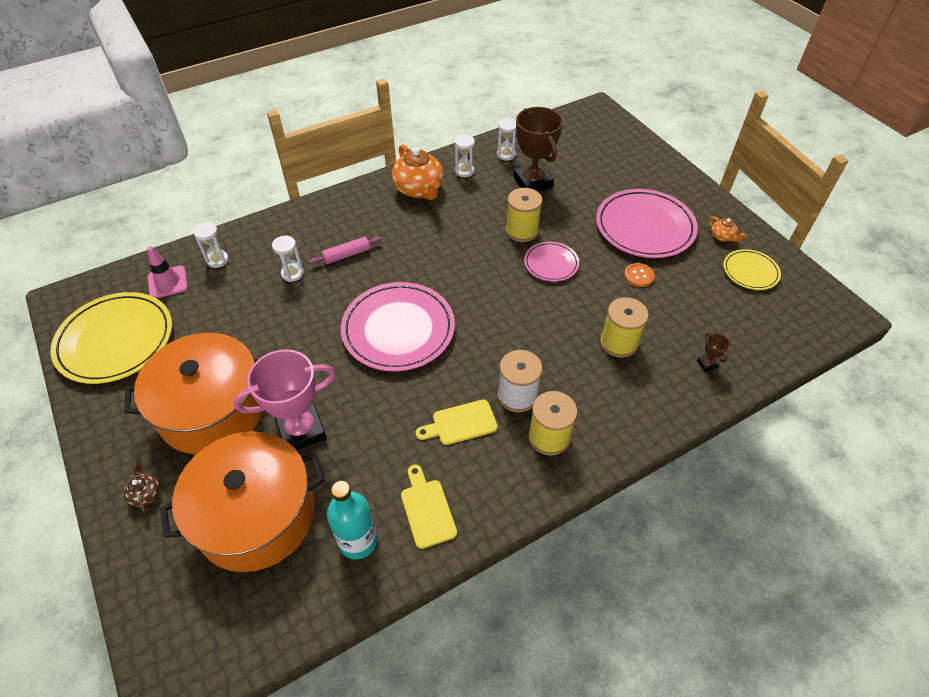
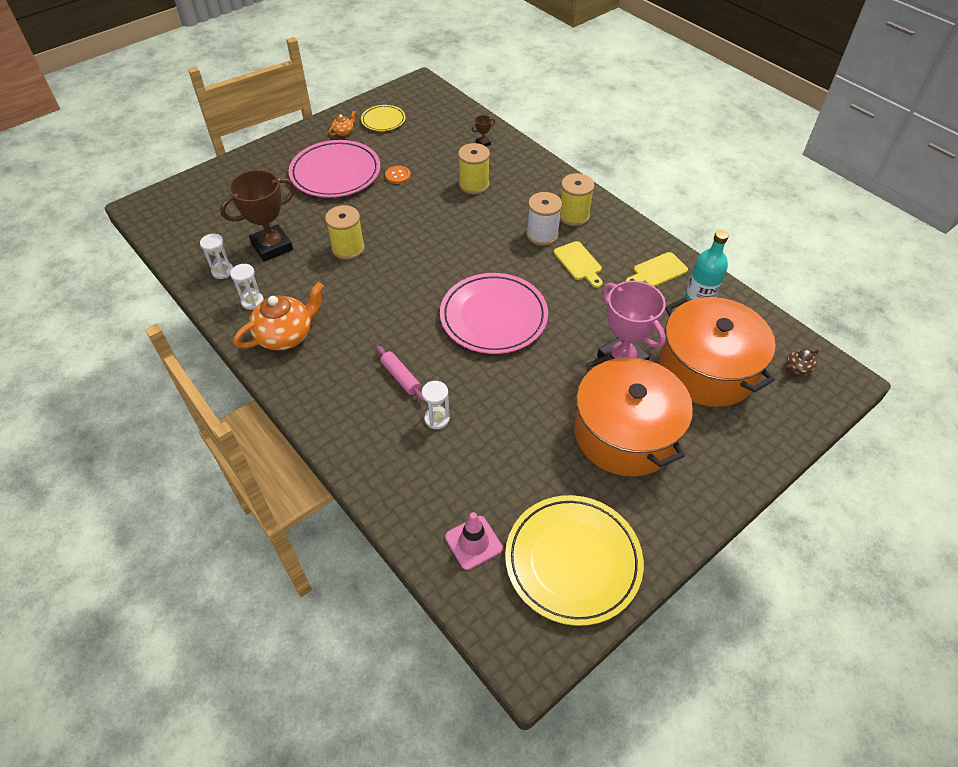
camera: 100 degrees left, 0 degrees up
brown teapot [123,460,160,514] -> brown teapot moved to [786,349,819,375]
white hourglass [193,222,229,268] -> none
pink plate [524,242,579,282] -> none

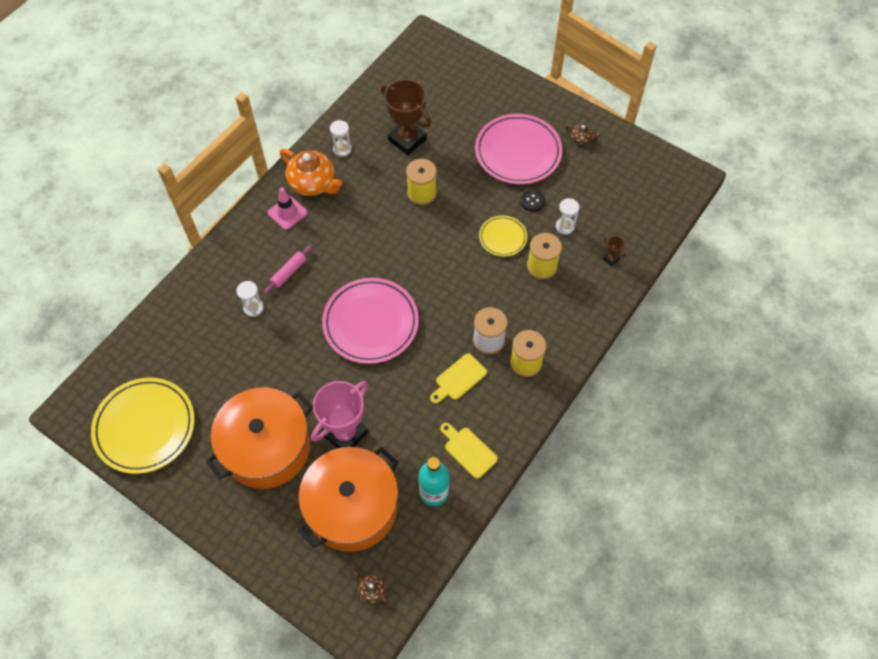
camera: 75 degrees right, 10 degrees up
white hourglass [200,234,233,279] -> white hourglass moved to [556,198,579,235]
orange teapot [329,111,356,136] -> brown teapot [566,124,601,144]
yellow plate [361,105,406,131] -> yellow plate moved to [479,216,527,257]
orange button [385,166,411,184] -> black button [520,189,545,212]
pink traffic cone [445,512,503,570] -> pink traffic cone moved to [268,188,308,230]

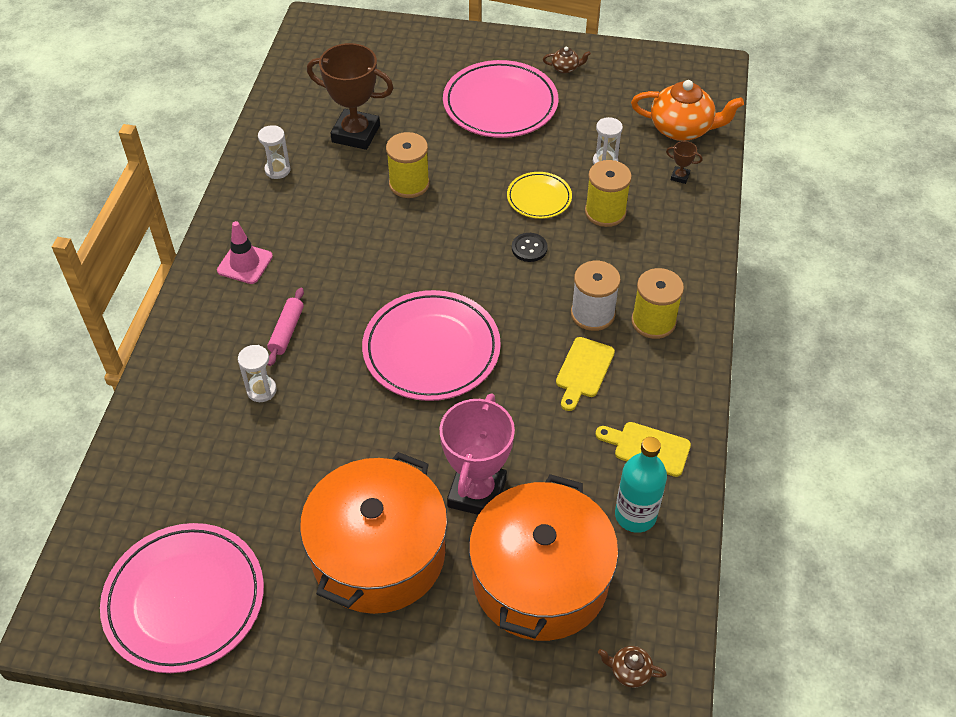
camera: 25 degrees left, 10 degrees down
yellow plate [91,378,195,474] -> pink plate [100,523,264,673]
orange teapot [280,149,342,196] -> orange teapot moved to [631,80,744,141]
black button [520,189,545,212] -> black button moved to [512,233,548,262]

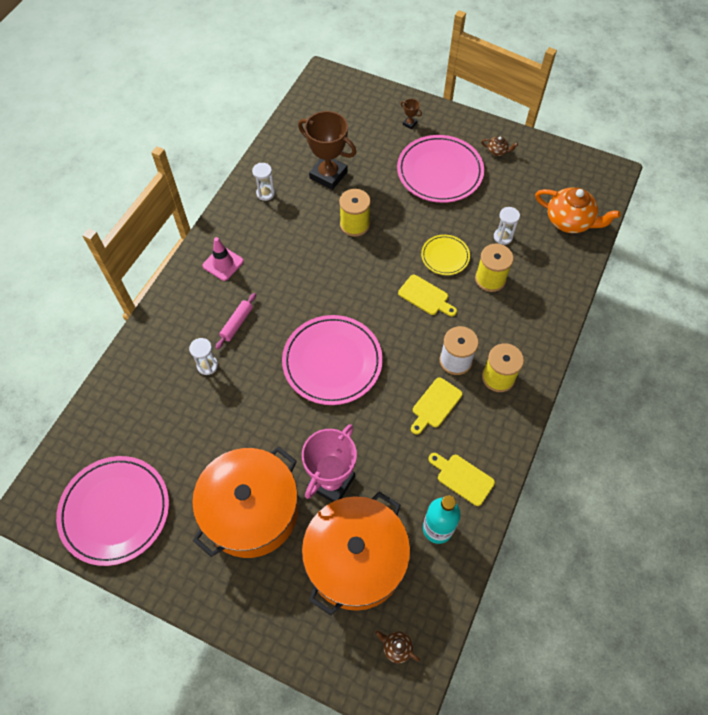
camera: 15 degrees right, 10 degrees up
black button [512,233,548,262] -> yellow cutting board [398,275,457,317]
brown trophy [666,141,702,184] -> brown trophy moved to [401,99,422,129]

